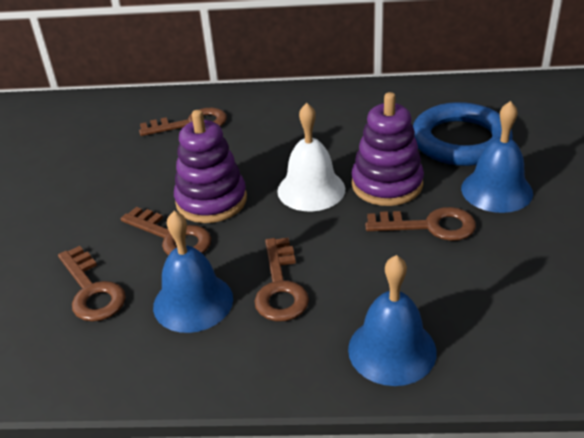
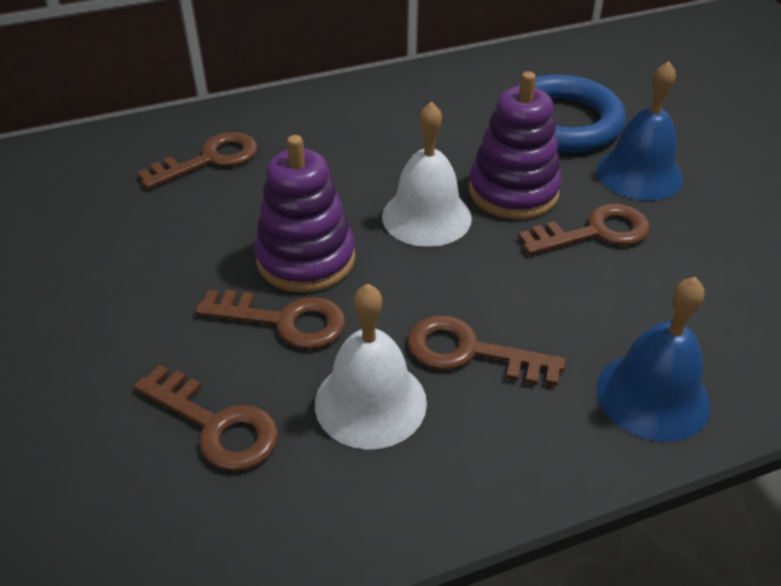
camera: 25 degrees left, 5 degrees up
blue bell [153,211,233,333] -> white bell [315,284,427,450]
brown key [254,238,309,321] -> brown key turned 135 degrees clockwise [408,315,566,386]

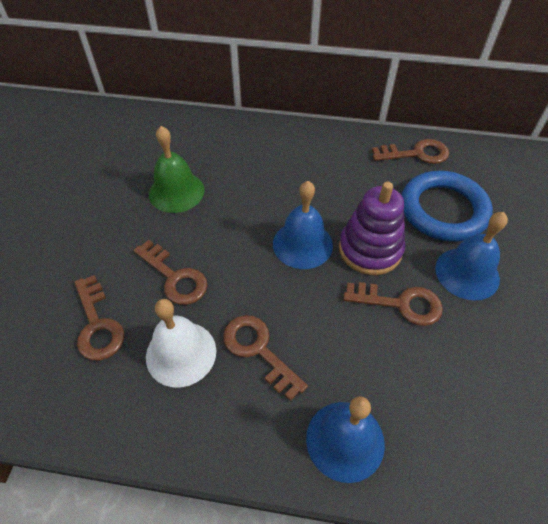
camera: 30 degrees right, 10 degrees up
brown key [137,132,257,189] -> brown key moved to [372,139,449,164]
purple stacking toy [254,135,356,293] -> none
white bell [382,102,472,247] -> blue bell [273,181,333,269]
none -> green bell [149,126,205,213]

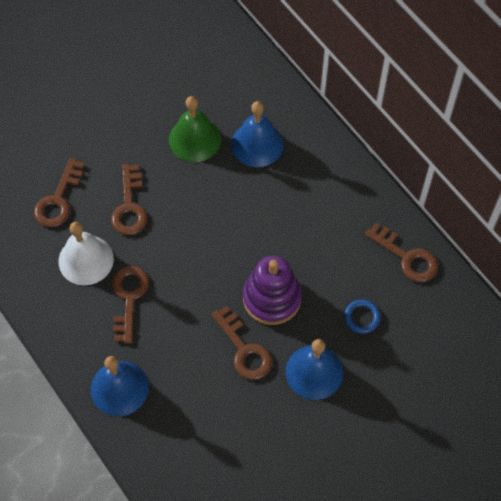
camera: 45 degrees right, 10 degrees up
blue bell [273,181,333,269] -> blue bell moved to [231,101,284,167]
blue ring [402,171,493,242] -> blue ring [344,299,381,334], size x0.42

